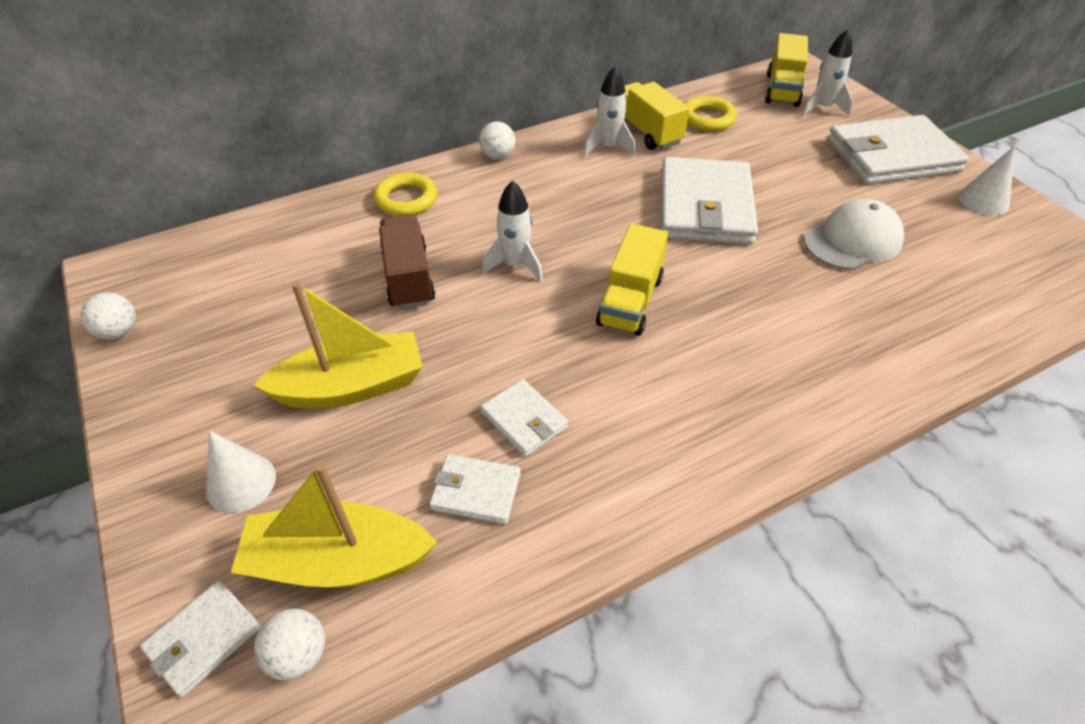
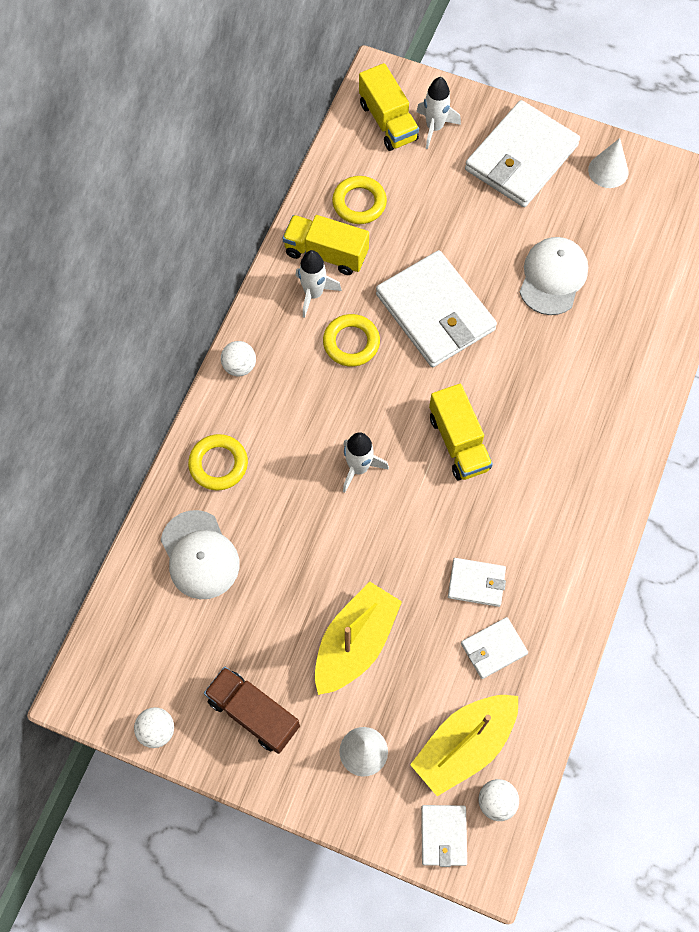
camera: 40 degrees left, 20 degrees up
brown truck [379,214,435,309] -> brown truck moved to [204,667,300,754]
none -> white cap [161,510,240,599]
none -> yellow ring [323,314,380,367]

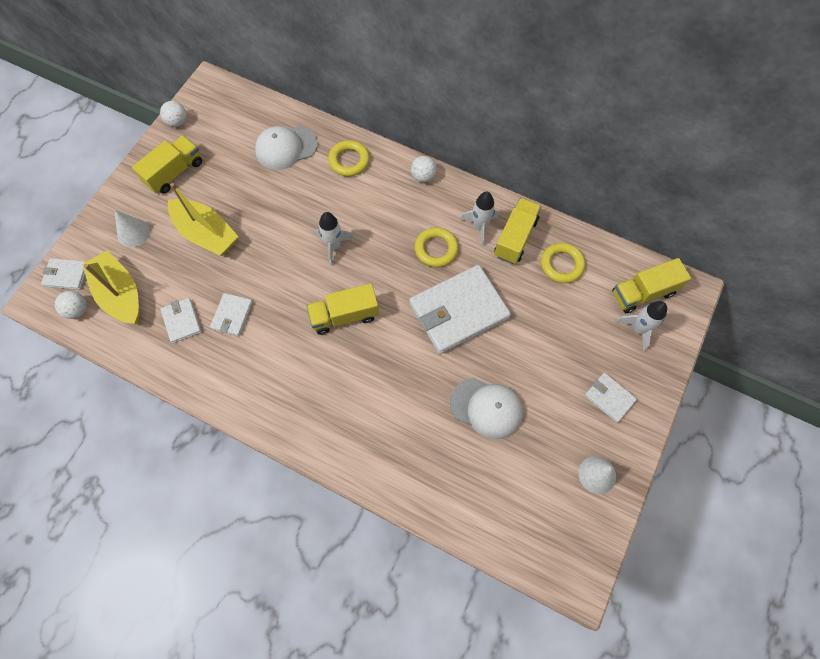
camera: 95 degrees right, 0 degrees up
brown truck [204,667,300,754] -> yellow truck [132,135,202,194]
white wallet [465,100,580,207] -> white wallet [584,373,637,423], size x0.48

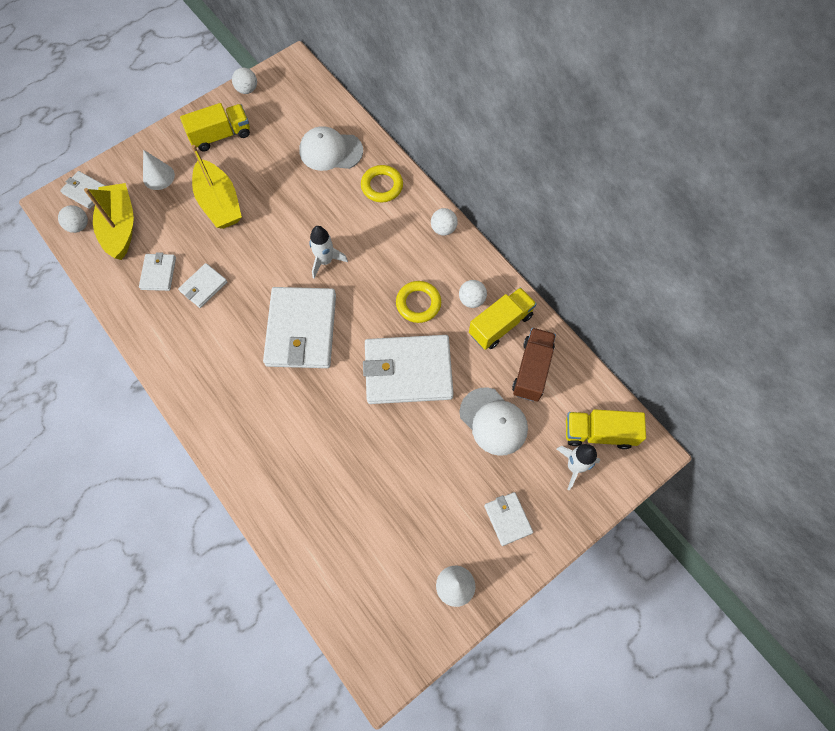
camera: 25 degrees right, 0 degrees up
yellow truck [307,283,379,335] -> white wallet [263,287,336,368]
white cap [450,378,523,439] -> white cap moved to [460,388,528,456]
white rocket [460,192,498,246] -> white ball [459,280,487,308]
yellow ring [541,243,585,283] -> brown truck [512,328,556,402]

